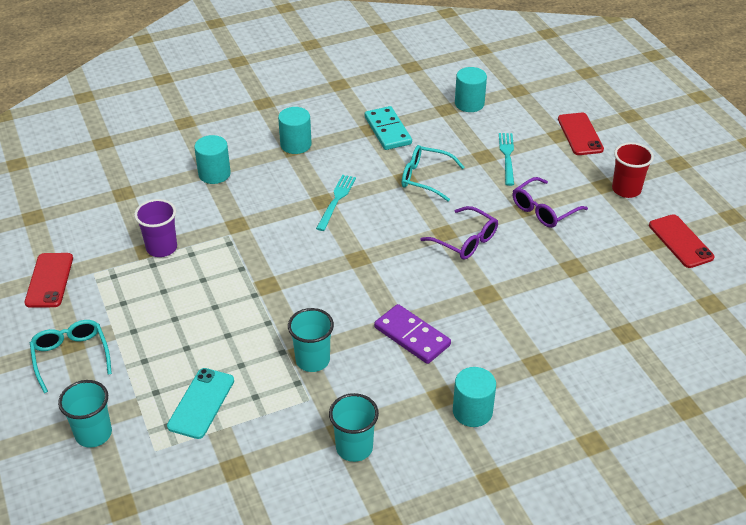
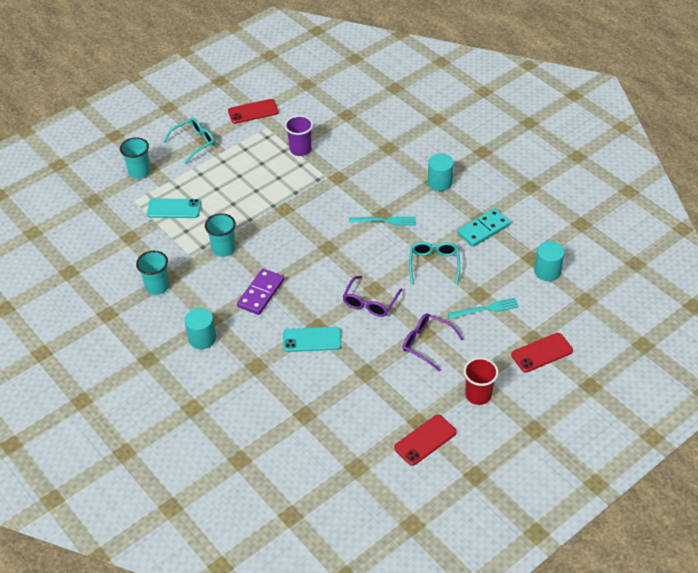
camera: 75 degrees right, 5 degrees up
turquoise cylinder [194,135,231,184] -> none
none -> turquoise phone [283,327,341,352]

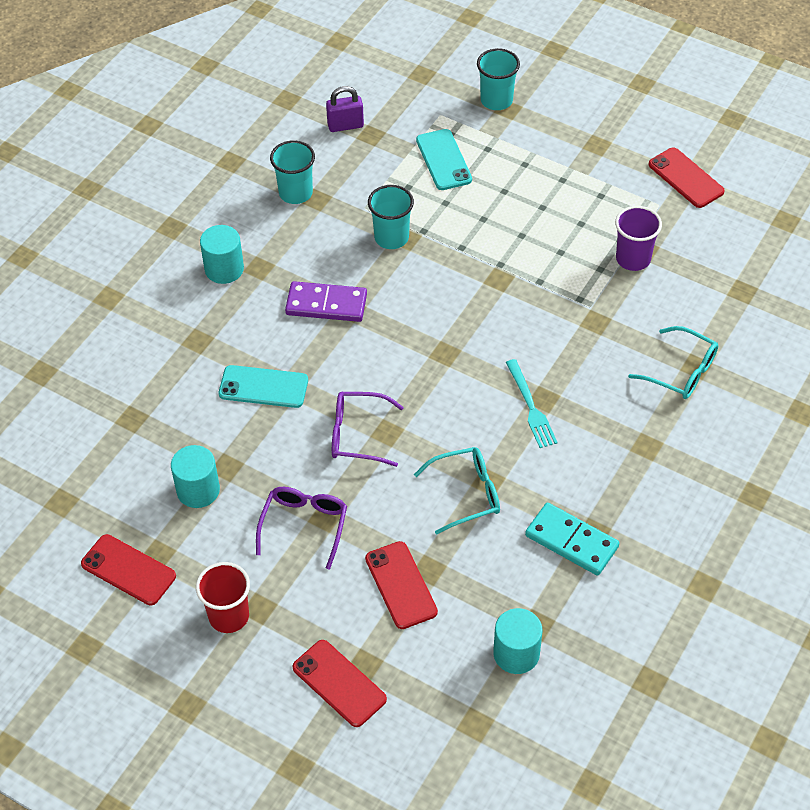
camera: 70 degrees right, 5 degrees up
turquoise glasses [163,118,215,164] -> turquoise glasses moved to [628,326,718,399]
turquoise phone [283,327,341,352] -> turquoise phone turned 60 degrees counterclockwise [219,365,308,408]
turquoise cylinder [428,154,454,191] -> turquoise cylinder moved to [171,445,220,508]
turquoise fork [448,298,519,319] -> red phone [365,541,438,629]
none -> purple padlock [326,86,364,132]

